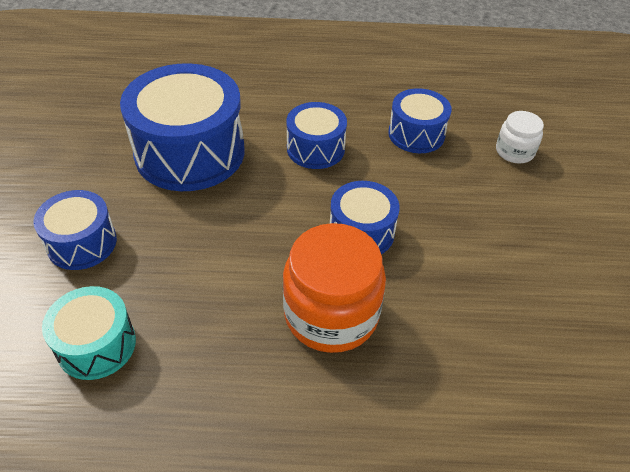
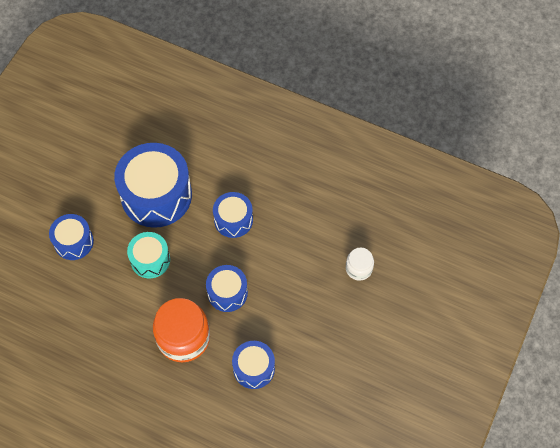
camera: 25 degrees right, 15 degrees up
turquoise drum [42,286,136,380] -> turquoise drum moved to [127,232,170,278]
blue drum [388,88,452,153] -> blue drum moved to [232,341,275,389]

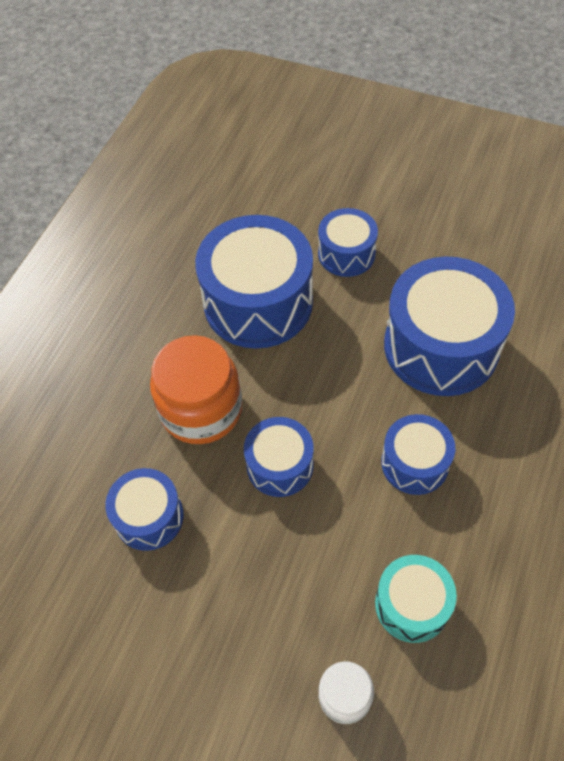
camera: 90 degrees right, 5 degrees down
turquoise drum [127,232,170,278] -> turquoise drum moved to [375,555,457,643]
none -> blue drum [195,215,313,349]

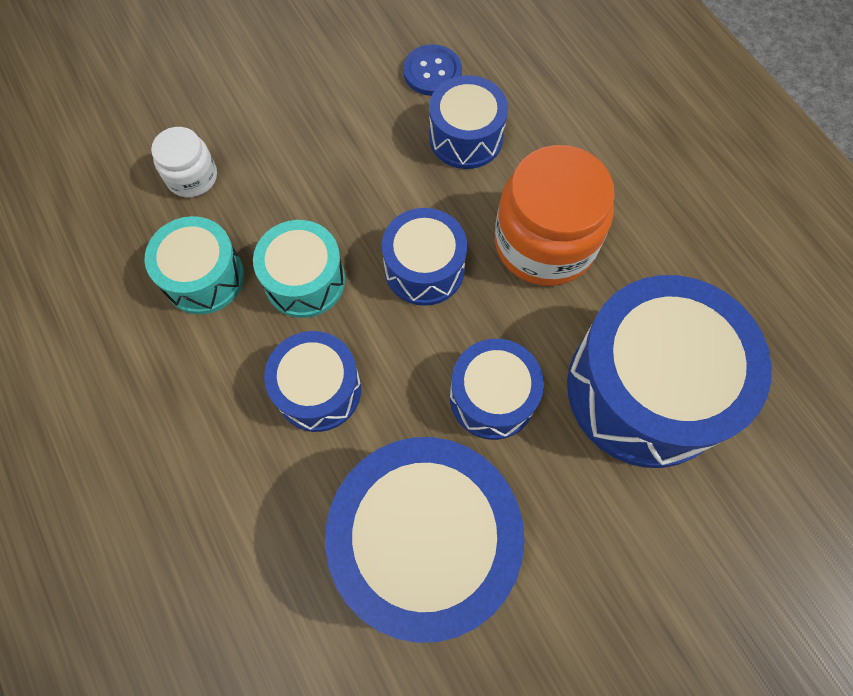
camera: 125 degrees right, 10 degrees up
blue drum [318,208,378,277] -> blue drum moved to [450,339,544,440]
none -> turquoise drum [253,220,345,318]
none -> blue button [403,44,462,96]

